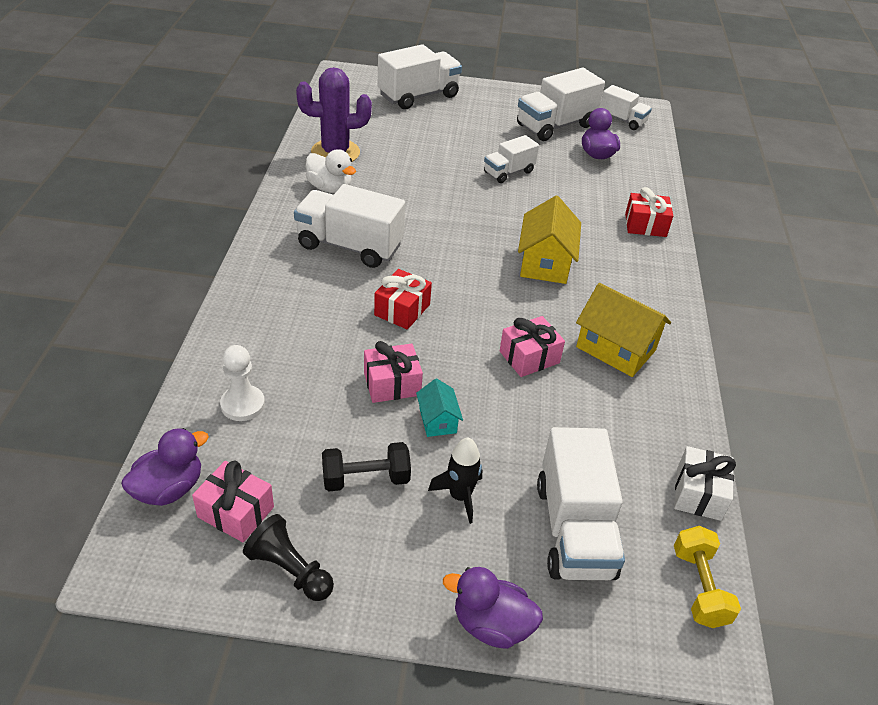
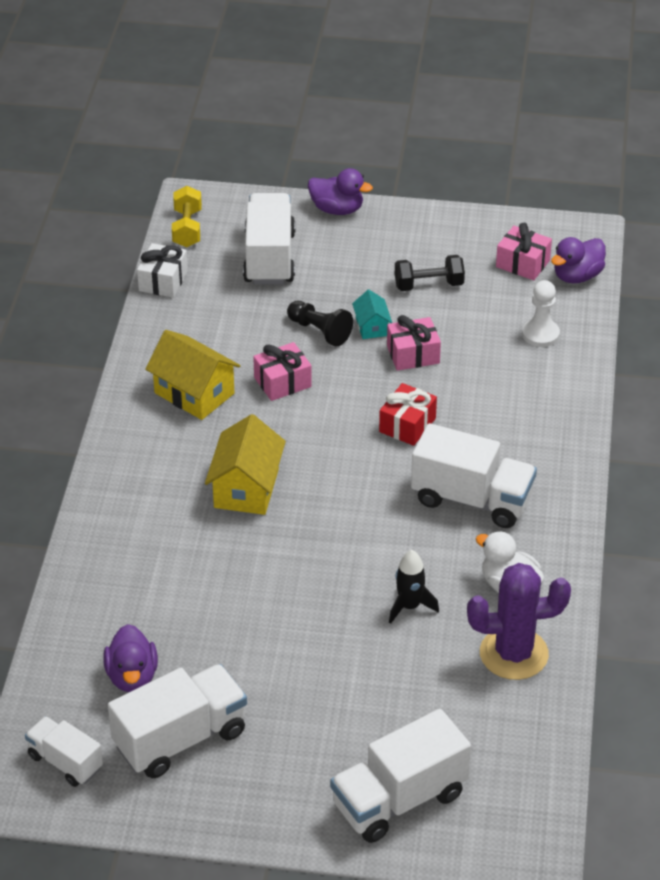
camera: 175 degrees left, 0 degrees up
black pawn [243,514,334,601] -> black pawn moved to [287,301,353,347]
black rocket [428,437,482,524] -> black rocket moved to [389,550,439,624]
white truck [484,135,539,183] -> none
red gift [625,187,673,237] -> none

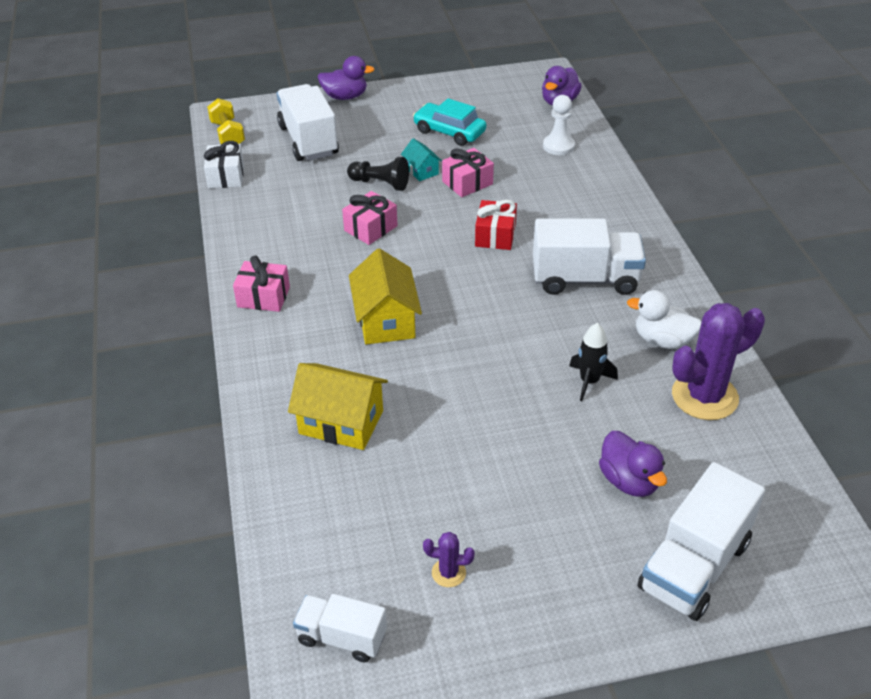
camera: 20 degrees left, 0 degrees up
purple duck [103,624,158,692] -> purple duck moved to [599,431,667,497]
white truck [108,664,247,778] -> purple cactus [423,532,475,587]
yellow house [145,330,240,420] -> yellow house moved to [288,363,388,450]
black dumbbell [395,255,465,291] -> turquoise car [413,98,486,146]
pink gift [496,223,552,280] -> pink gift moved to [233,256,290,312]

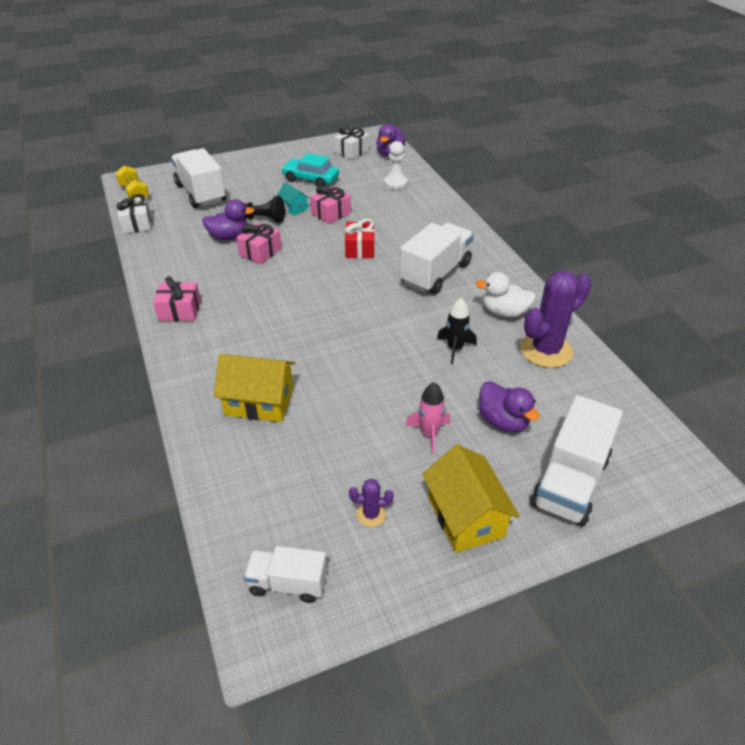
camera: 10 degrees left, 0 degrees up
purple duck [317,56,375,100] -> purple duck moved to [202,199,254,240]
yellow house [349,248,422,345] -> yellow house moved to [422,444,520,553]
white truck [533,218,646,295] -> white truck turned 45 degrees counterclockwise [399,223,474,295]
none -> white gift [334,126,369,160]
none -> pink rocket [405,382,451,454]

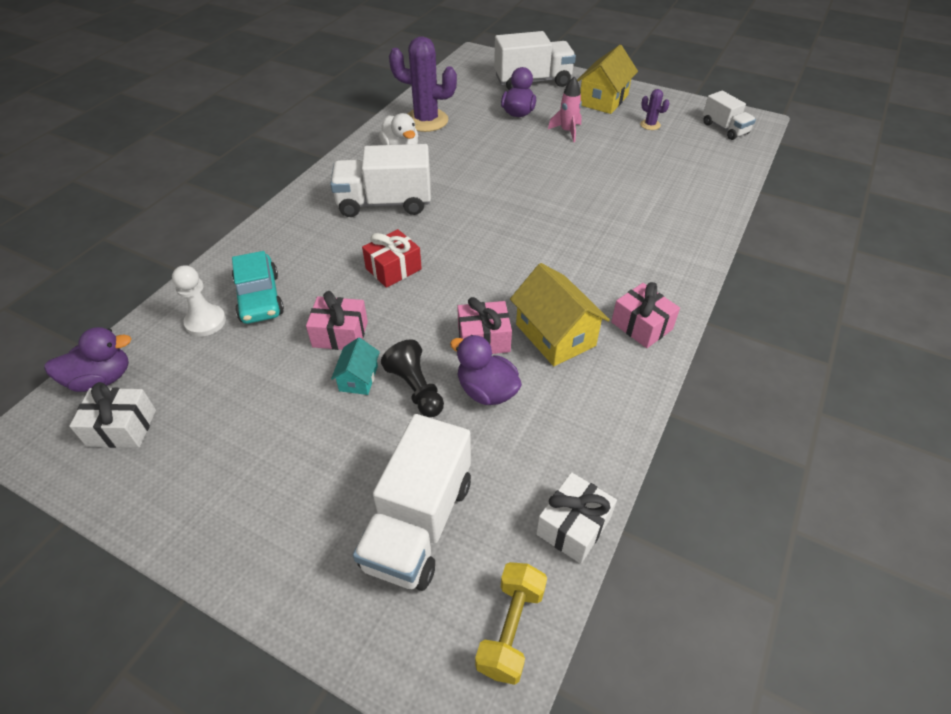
camera: 130 degrees left, 5 degrees up
yellow house [214,354,295,422] -> yellow house moved to [510,263,610,366]
turquoise car [281,153,339,187] -> turquoise car moved to [232,251,284,324]
black rocket [437,298,477,364] -> none

